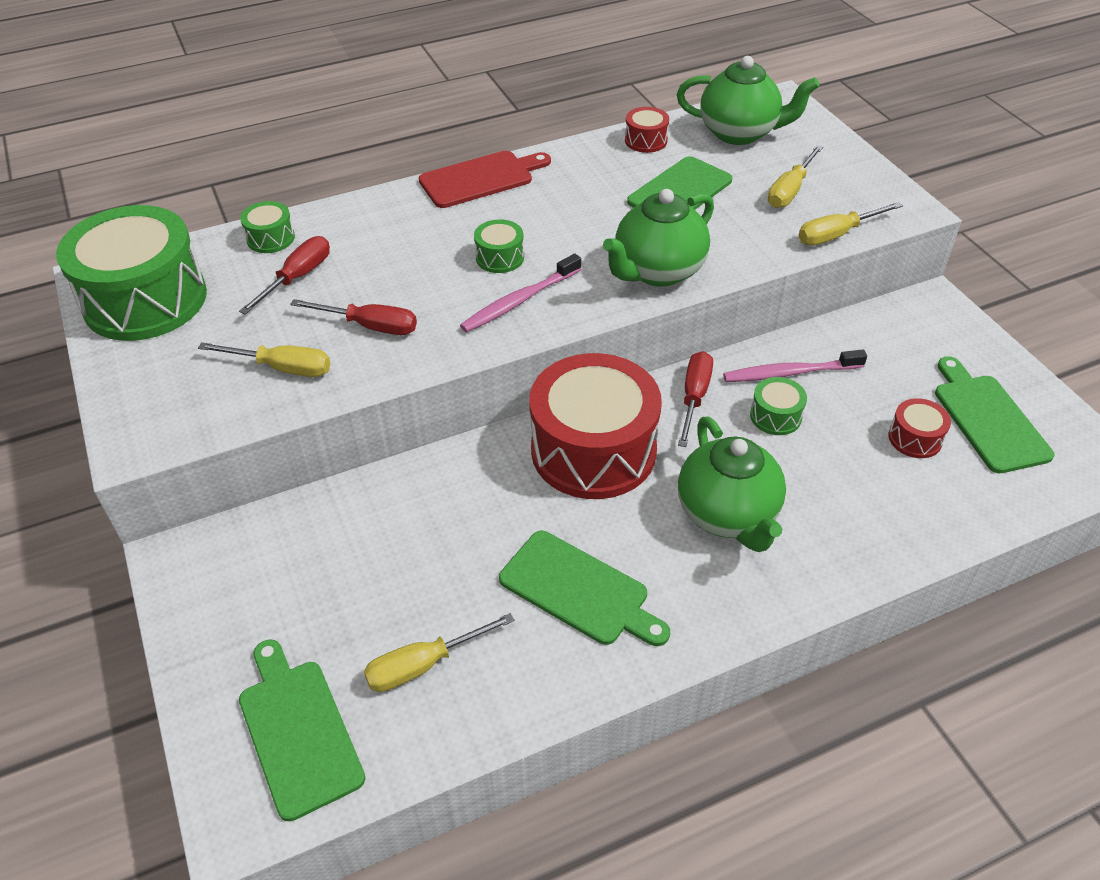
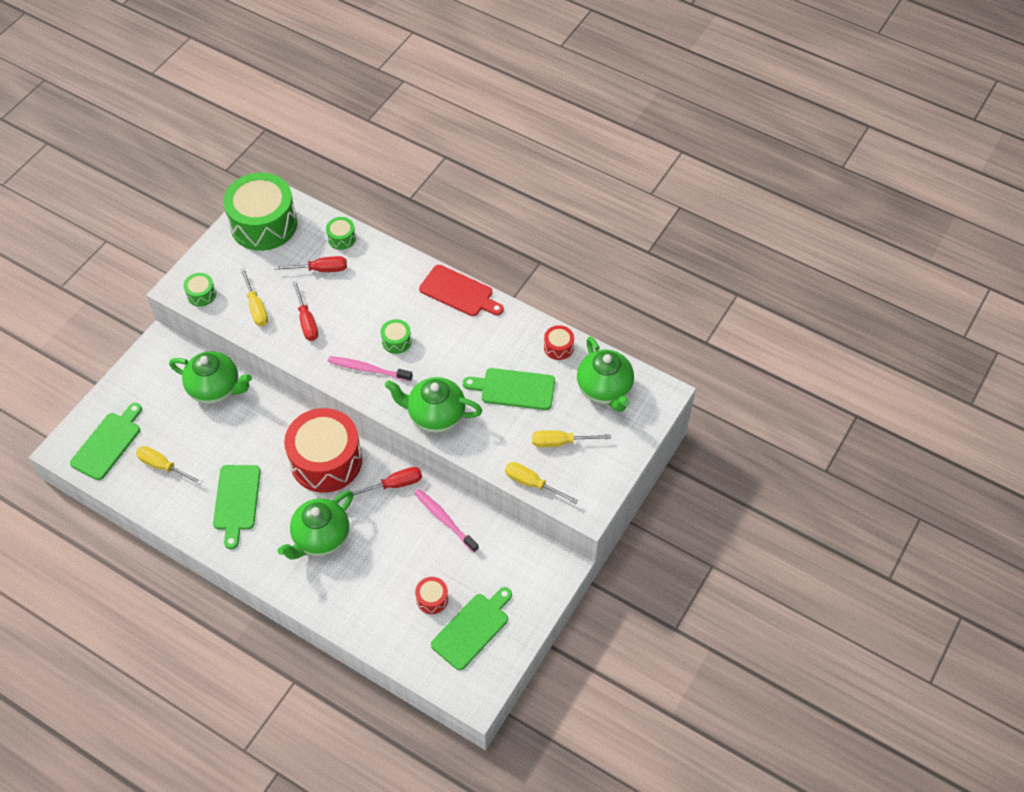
camera: 55 degrees right, 10 degrees up
green drum [750,377,807,435] -> green drum moved to [184,273,216,306]
none -> green teapot [169,351,252,404]

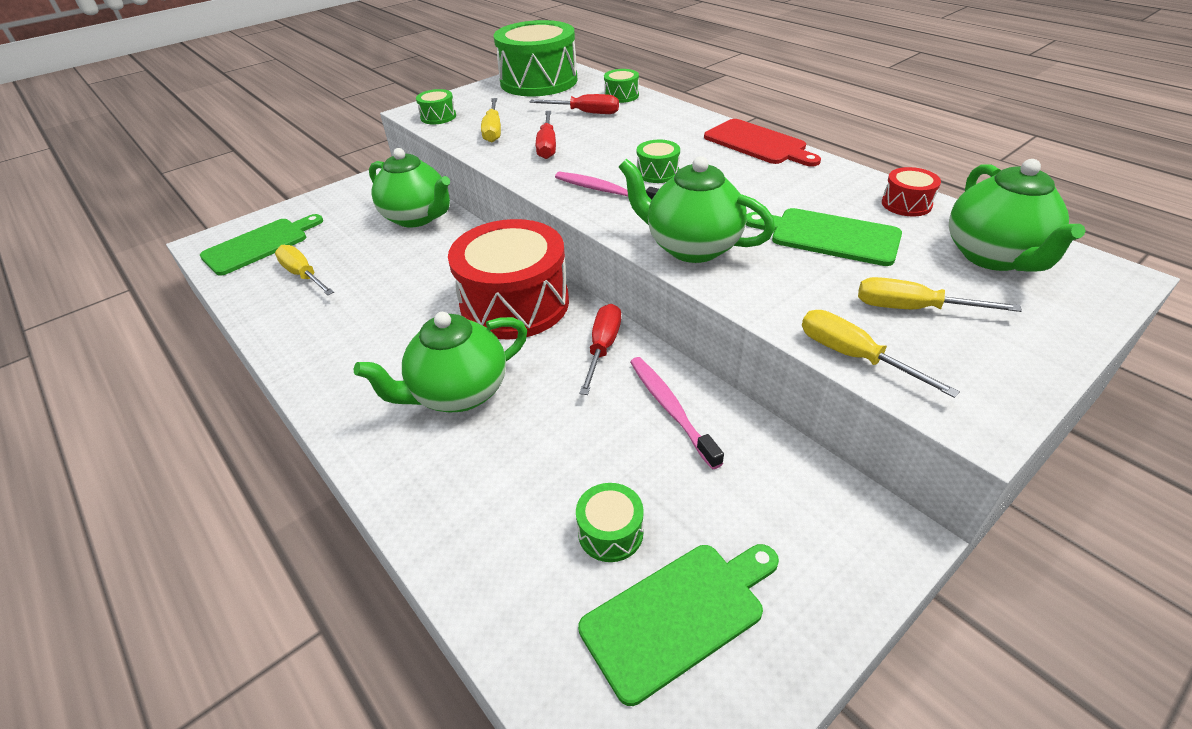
camera: 20 degrees right, 15 degrees down
green cutting board [213,465,261,549] -> none
red screwdriver [352,467,422,496] -> red screwdriver turned 75 degrees counterclockwise [579,304,621,395]
red drum [415,577,448,614] -> green drum [576,483,644,562]

